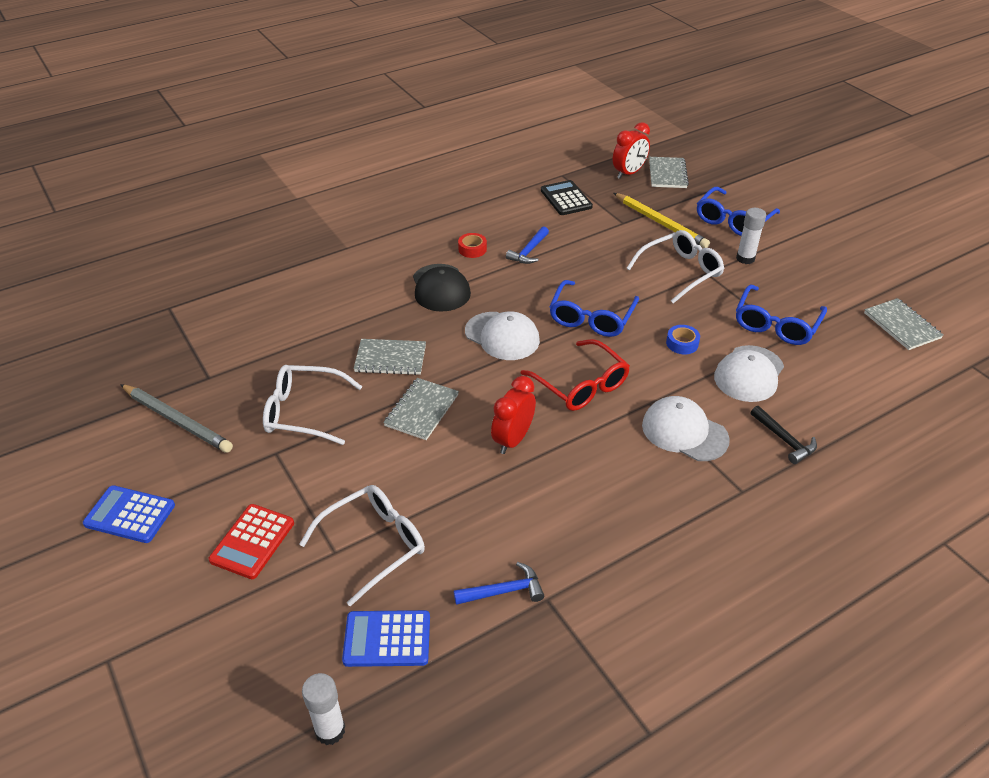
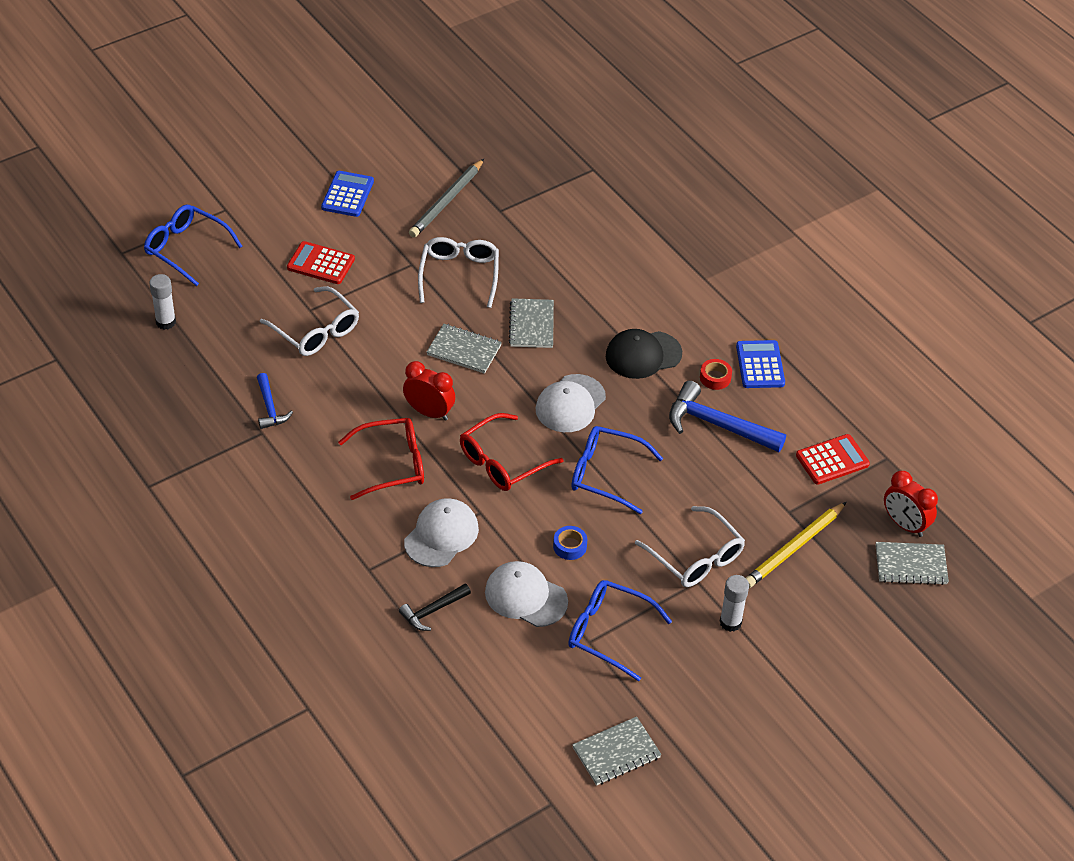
camera: 85 degrees right, 5 degrees up
blue calculator [342,610,430,667] -> blue calculator moved to [736,340,785,388]
blue hammer [506,226,549,264] -> blue hammer [669,381,786,452], size x1.77
black calculator [541,180,593,215] -> red calculator [796,434,870,484]
blue glasses [697,187,780,236] -> blue glasses moved to [144,204,243,286]
none -> red glasses [338,418,424,500]

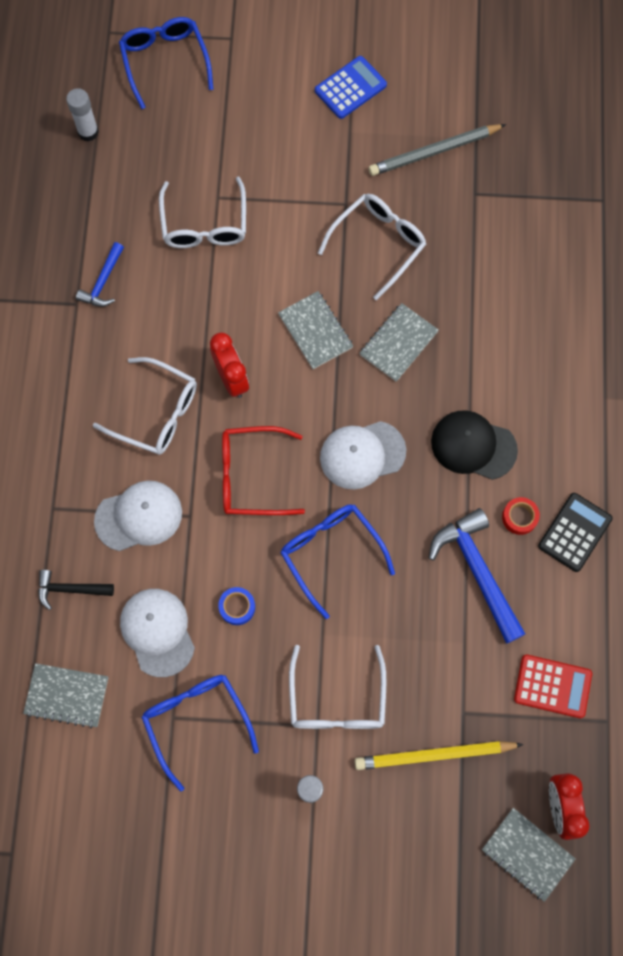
camera: 40 degrees right, 25 degrees up
red calculator [287,241,355,284] -> none
red glasses [338,418,424,500] -> white glasses [93,357,197,455]
grey notebook [572,716,662,786] -> grey notebook moved to [23,663,108,728]
blue calculator [736,340,785,388] -> black calculator [538,493,613,572]

